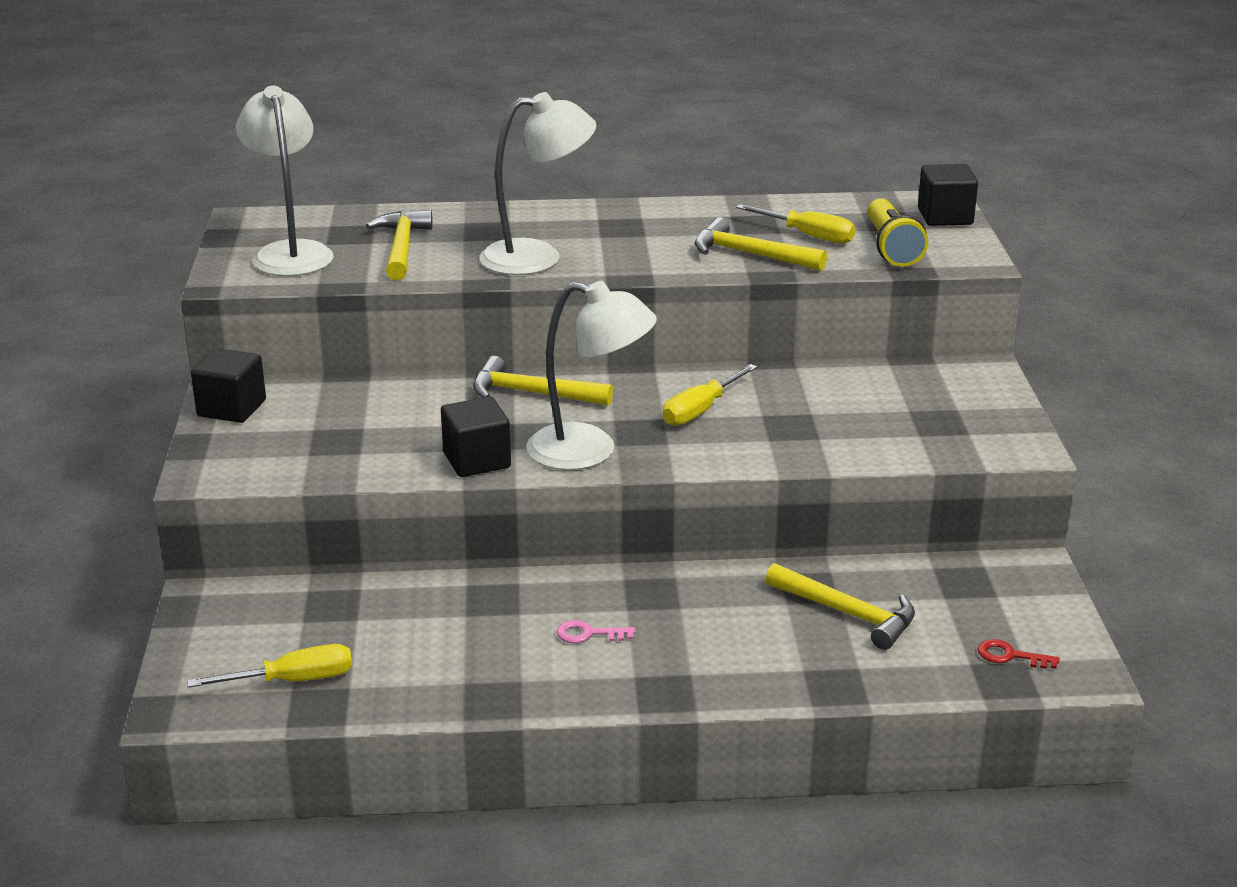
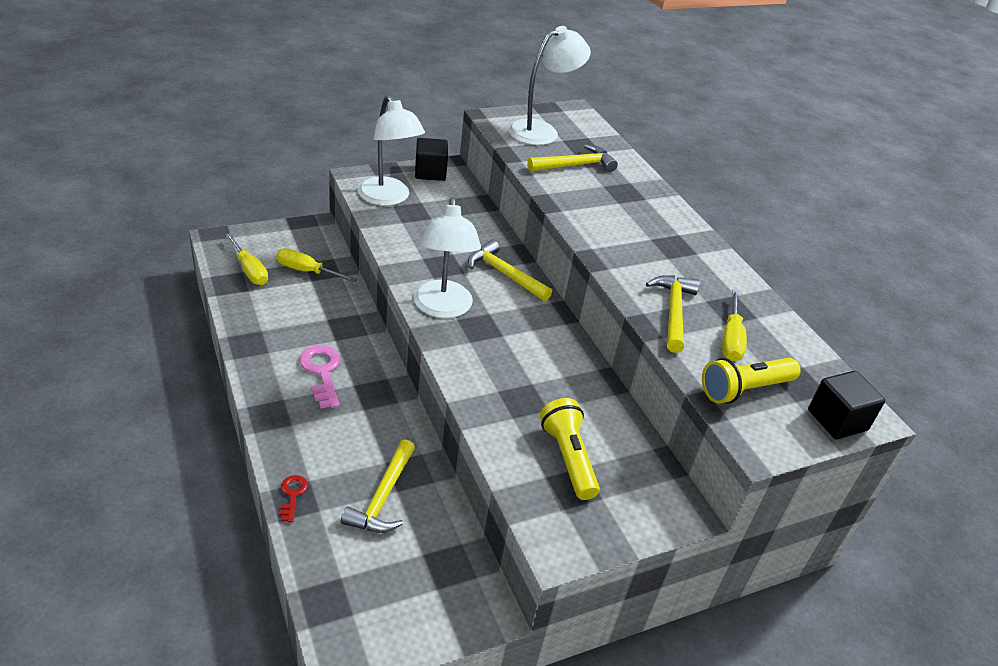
camera: 65 degrees right, 10 degrees up
black cube [441,396,511,477] -> none
yellow hammer [473,356,613,406] -> yellow hammer turned 45 degrees counterclockwise [468,240,552,301]
white lamp [479,92,596,275] -> white lamp moved to [358,95,425,206]
pink key [557,620,636,643] -> pink key [299,345,341,408], size x1.78
yellow screwdriver [663,364,758,426] -> yellow screwdriver moved to [276,248,357,282]
red key [978,639,1060,669] -> red key moved to [280,475,308,522]
none -> yellow flashlight [540,398,600,500]

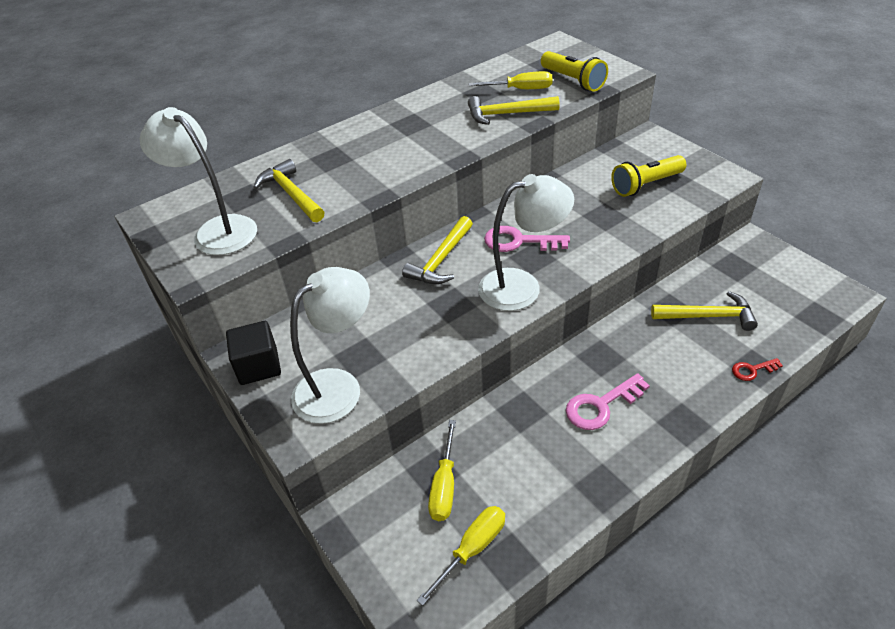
camera: 95 degrees left, 5 degrees up
black cube [808,371,885,439] -> none
none -> pink key [484,226,570,252]

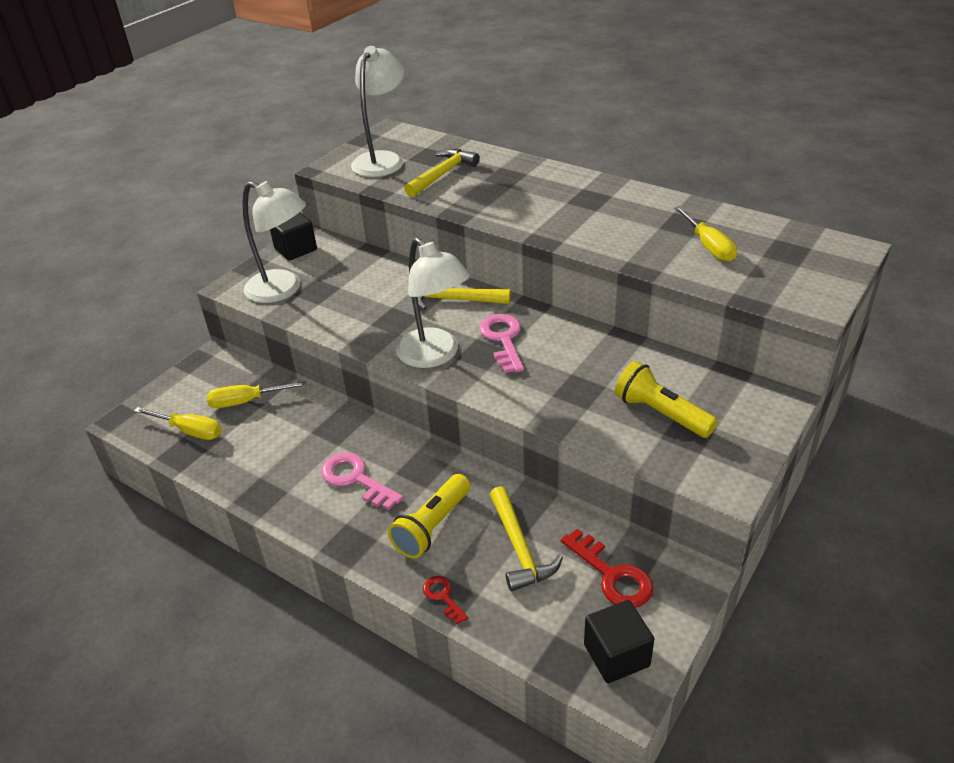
camera: 70 degrees right, 5 degrees down
yellow hammer [468,96,560,125] -> none
yellow flashlight [541,51,608,91] -> yellow flashlight moved to [388,474,471,558]
none -> red key [561,529,654,608]
none -> black cube [584,600,654,683]

